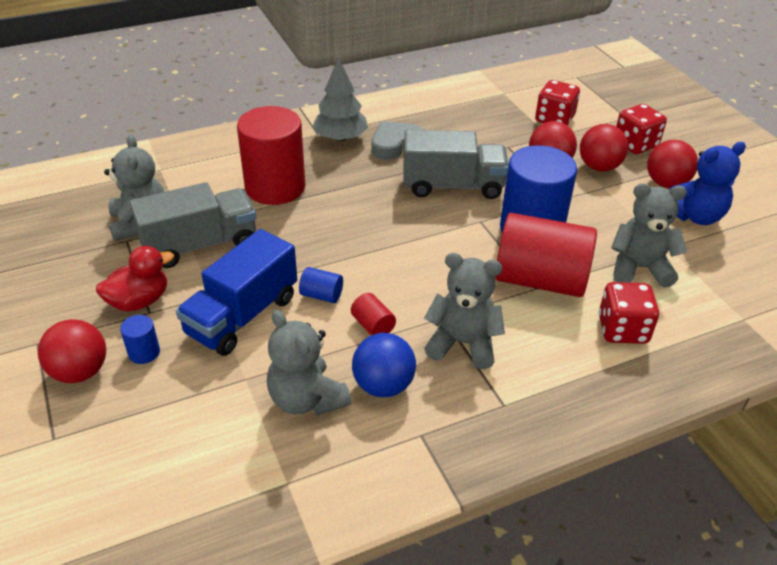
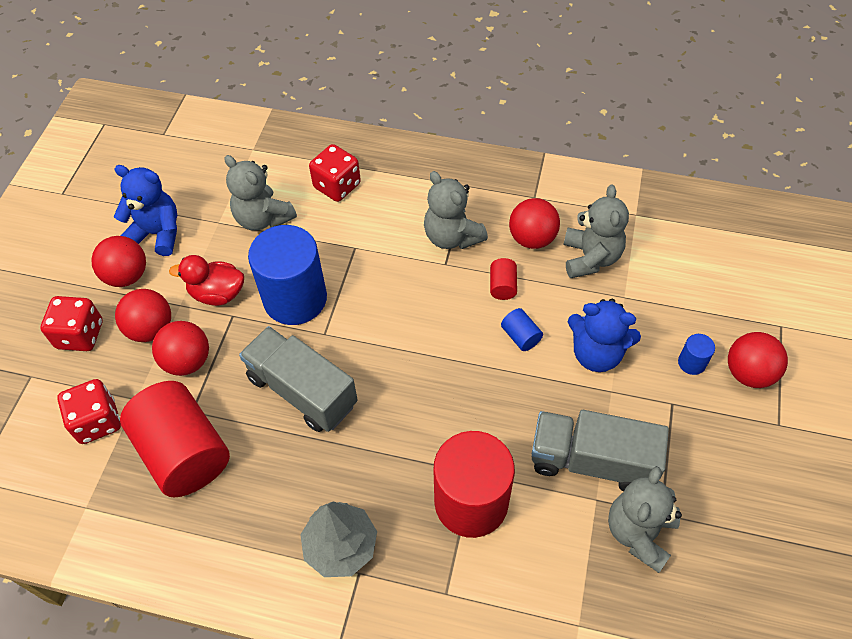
camera: 140 degrees left, 15 degrees up
red duck [96,246,174,312] -> red duck moved to [169,255,244,306]
blue truck [176,229,297,356] -> blue teddy bear [568,299,641,372]
blue ball [352,333,416,397] -> red ball [509,198,560,249]
grey heart [372,121,424,160] -> none
red cylinder [495,213,597,297] -> red cylinder moved to [120,381,230,497]

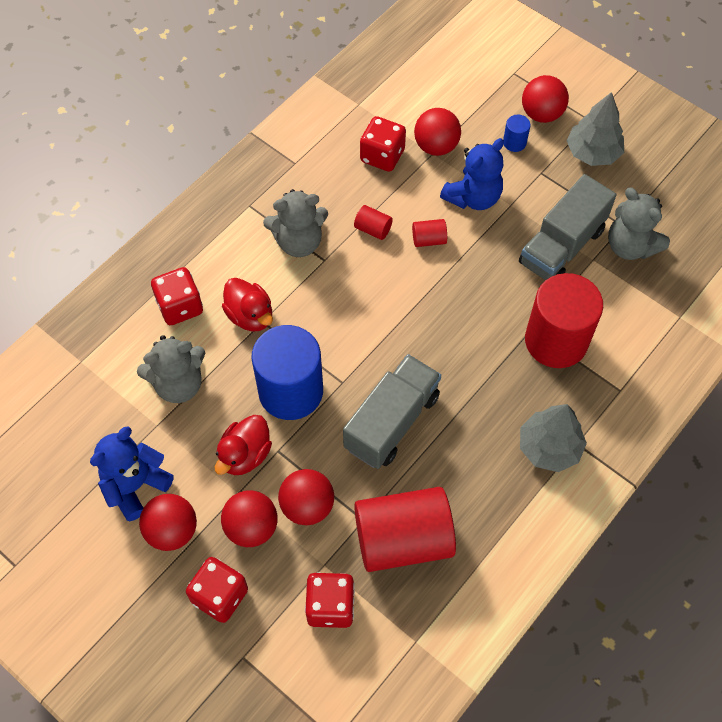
camera: 65 degrees left, 5 degrees up
grey truck [239,326,358,432] -> grey truck turned 150 degrees clockwise [343,354,441,469]
blue cylinder [501,308,543,351] -> red cylinder [412,219,447,247]
red ball [509,198,560,249] -> red ball moved to [414,108,461,156]
grey teddy bear [564,185,629,278] -> red dice [360,116,406,172]
none -> red duck [222,278,273,332]
none -> grey tree [567,92,624,166]

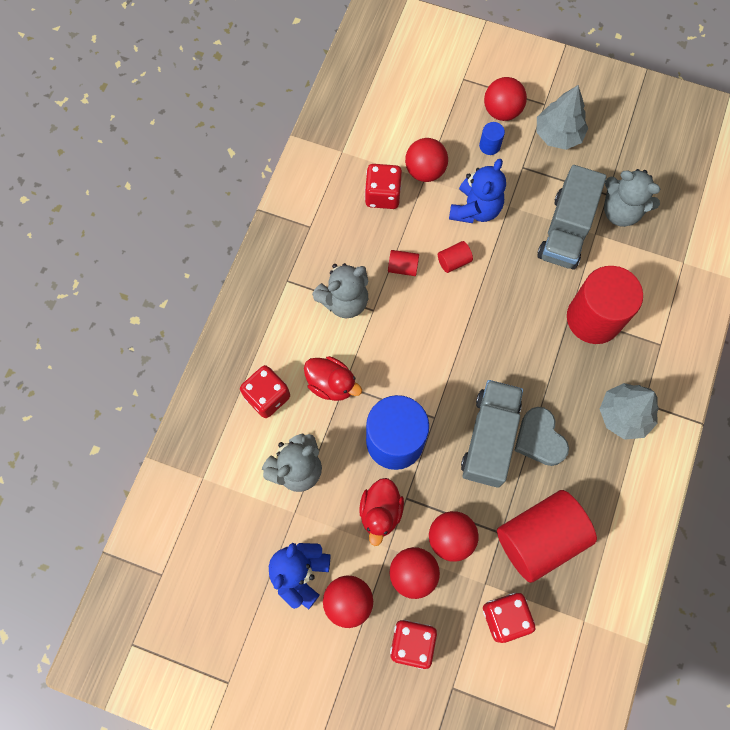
camera: 20 degrees left, 10 degrees up
none -> grey heart [514,407,569,466]

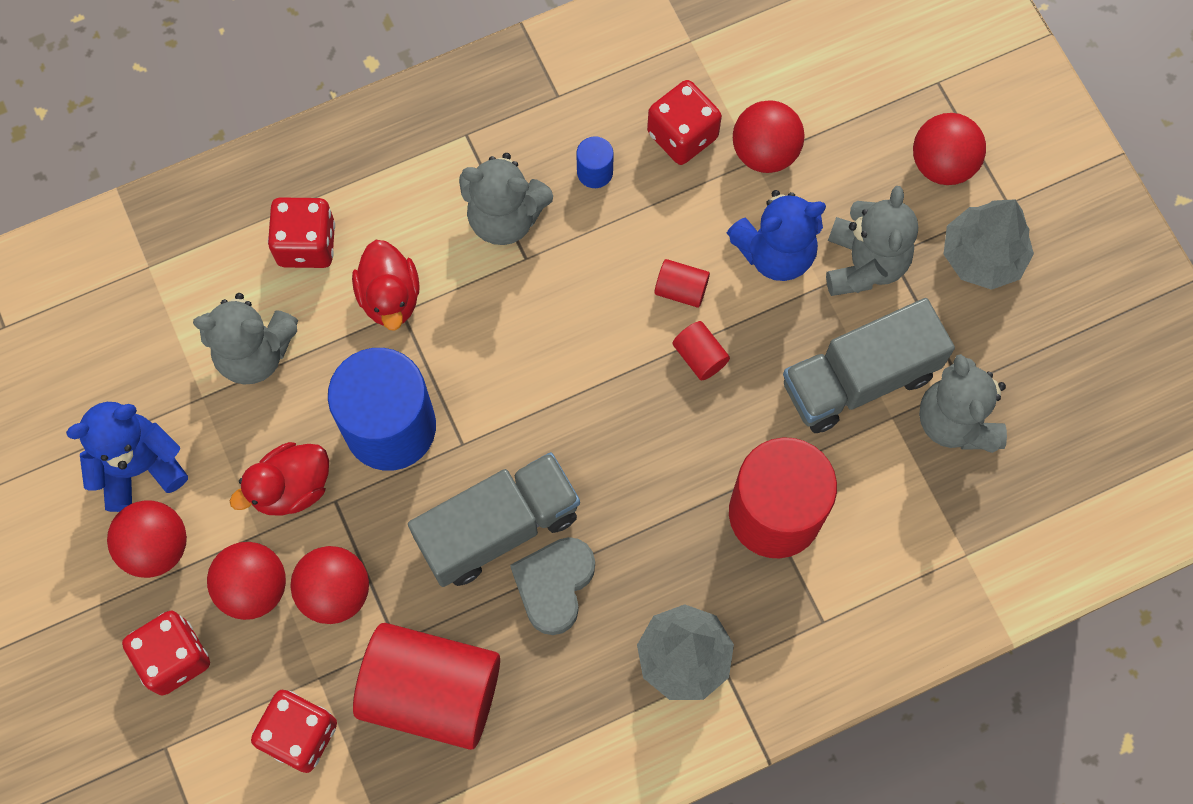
camera: 45 degrees right, 0 degrees up
red cylinder [388,250,419,276] -> red cylinder moved to [672,321,730,380]
blue cylinder [479,122,505,155] -> blue cylinder moved to [576,136,614,188]
none -> grey teddy bear [826,186,918,296]

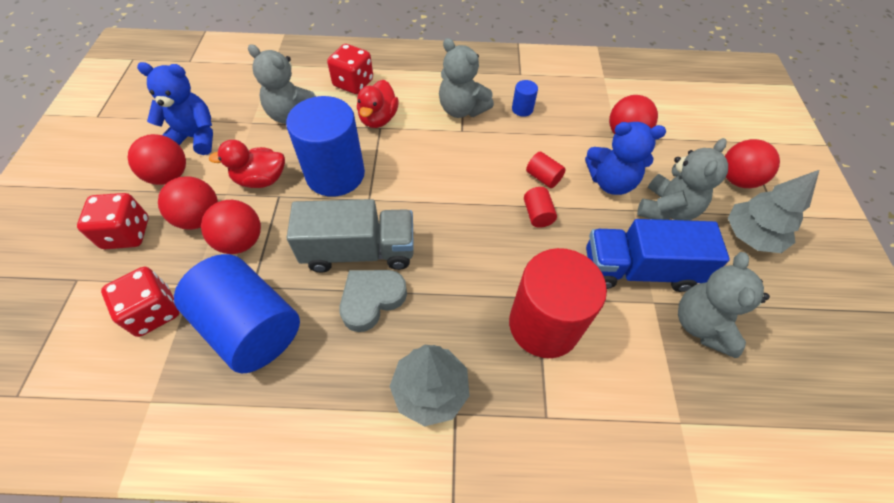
camera: 25 degrees right, 15 degrees down
red cylinder [353,623,500,750] -> blue cylinder [174,254,300,373]
red dice [647,80,722,165] -> none
grey truck [783,298,955,433] -> blue truck [586,219,730,292]

